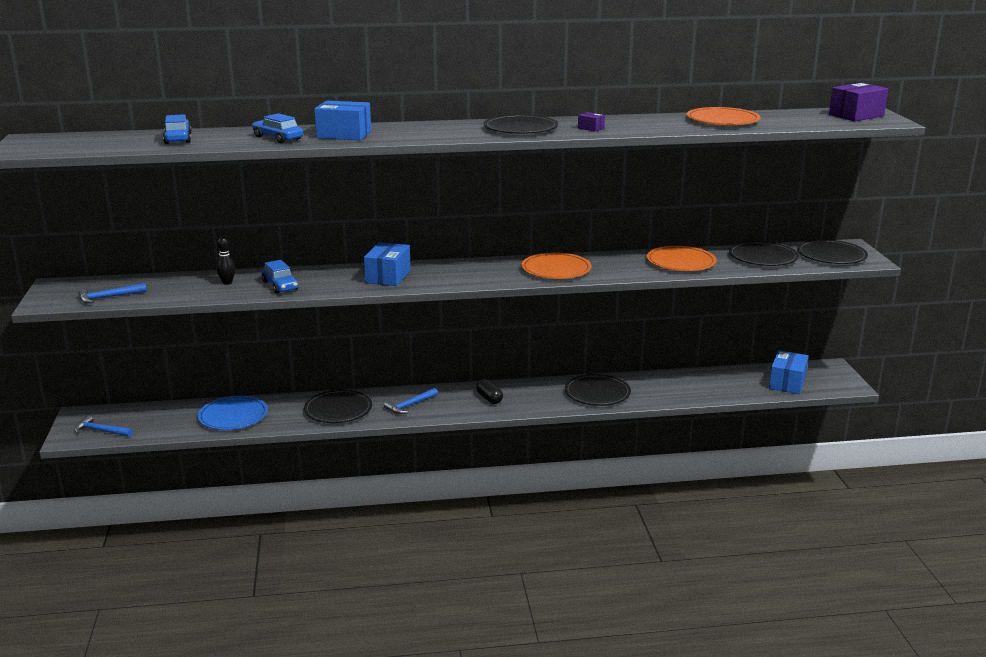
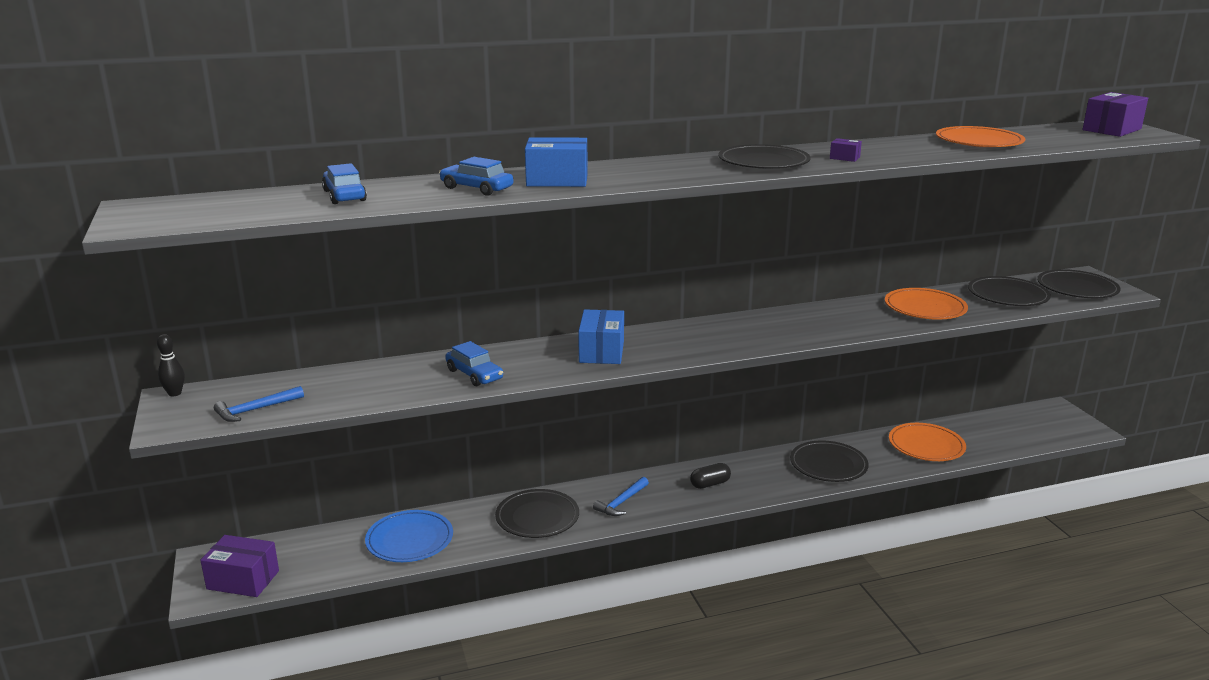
camera: 10 degrees left, 0 degrees up
blue hammer [75,415,133,437] -> purple box [200,535,279,597]
black bowling pin [216,237,235,285] -> black bowling pin moved to [157,334,185,396]
black capsule [476,379,503,404] -> black capsule turned 75 degrees counterclockwise [690,463,731,489]
orange plate [521,253,592,279] -> orange plate moved to [889,423,966,461]
blue box [769,350,809,394] -> none

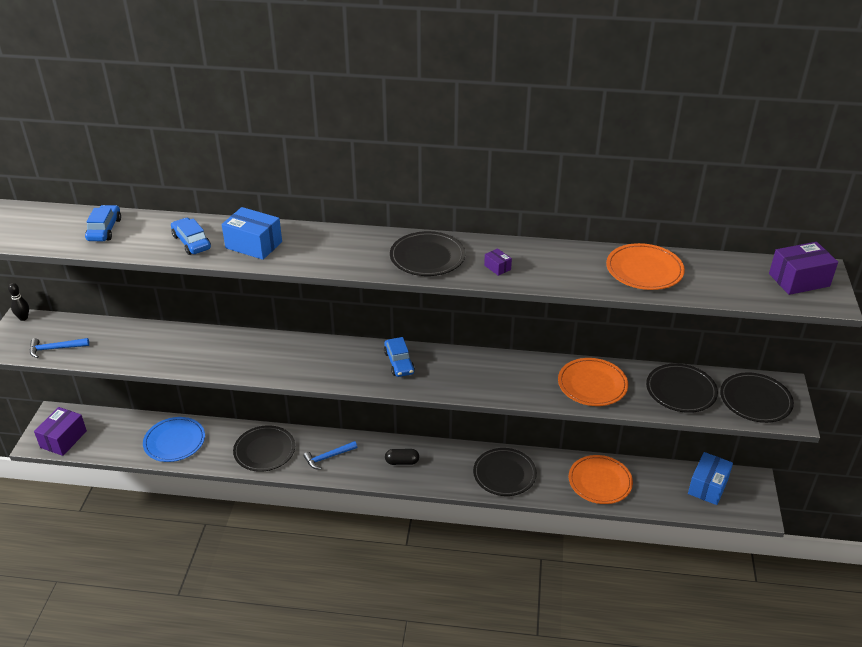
camera: 25 degrees right, 15 degrees up
purple box [200,535,279,597] -> purple box turned 75 degrees clockwise [34,407,87,456]
blue car [445,341,503,386] -> blue car moved to [384,337,415,377]
blue box [578,309,624,364] -> blue box moved to [688,452,733,505]

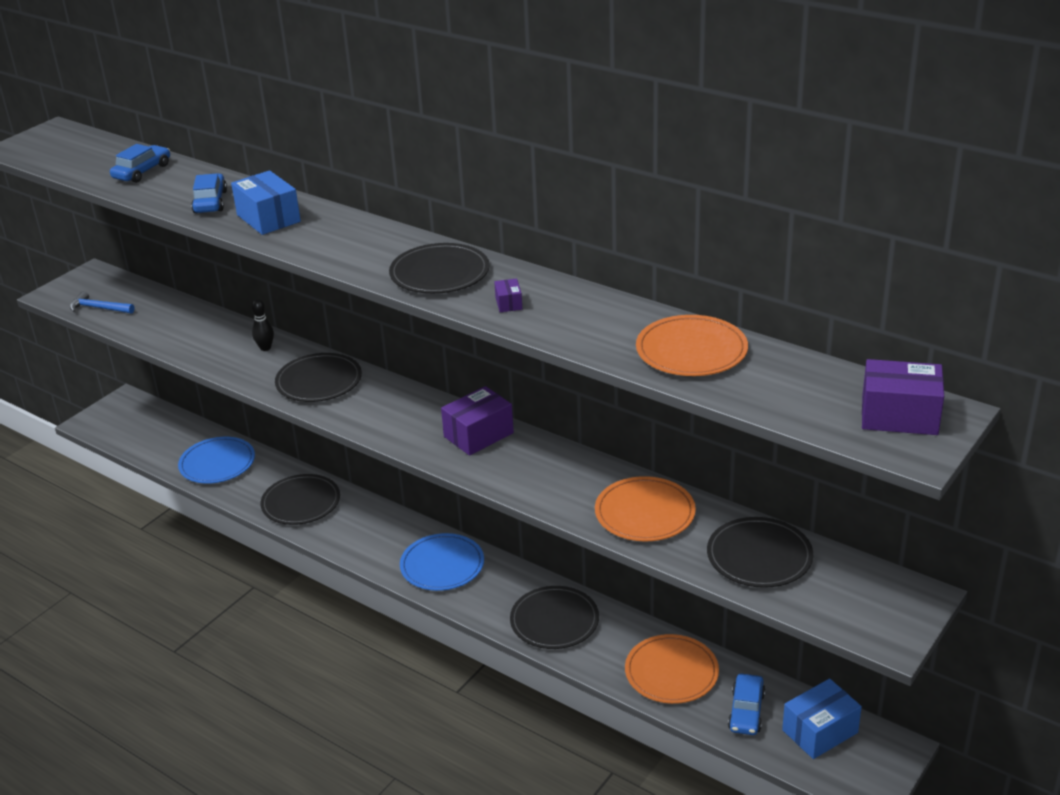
camera: 30 degrees right, 5 degrees down
black bowling pin [8,283,29,321] -> black bowling pin moved to [252,299,274,351]
purple box [34,407,87,456] -> purple box moved to [441,386,514,456]
blue hammer [304,441,357,470] -> none
blue car [384,337,415,377] -> blue car moved to [728,674,765,735]
black capsule [385,449,419,465] -> blue plate [400,533,484,591]
black plate [720,372,794,423] -> black plate moved to [275,353,362,402]

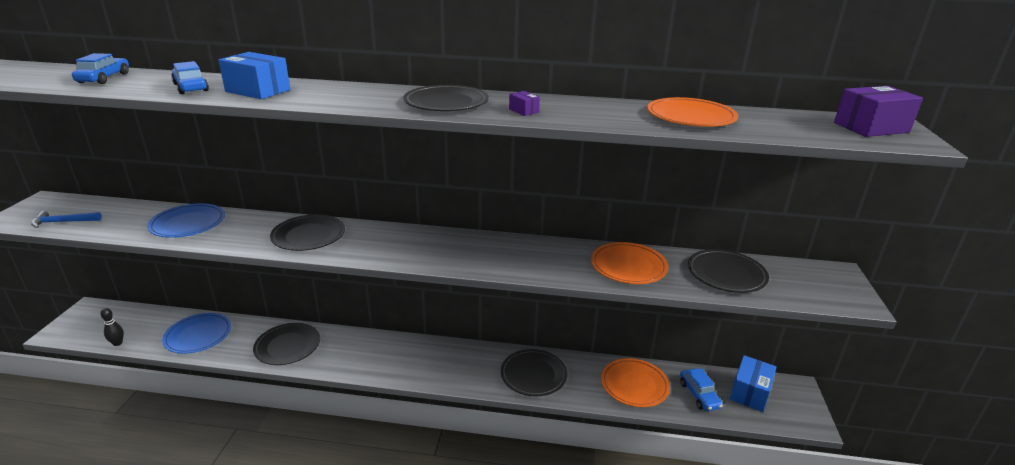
camera: 30 degrees left, 5 degrees down
black bowling pin [252,299,274,351] -> black bowling pin moved to [100,308,124,346]
blue plate [400,533,484,591] -> blue plate moved to [147,203,225,238]
purple box [441,386,514,456] -> none

